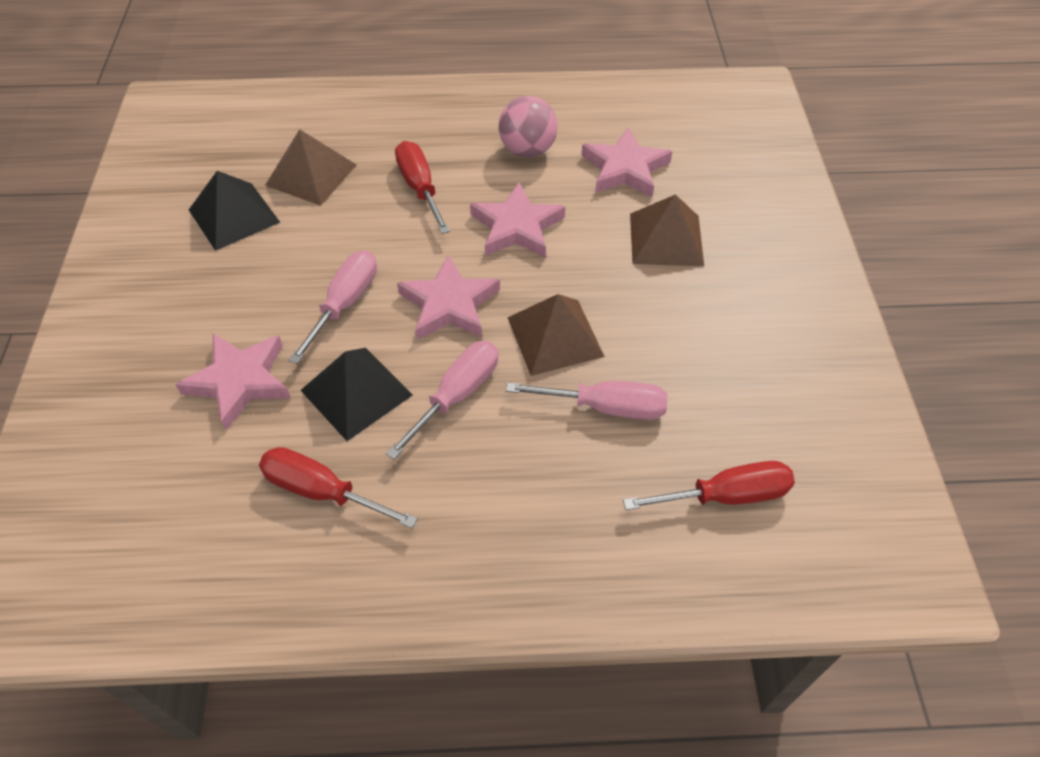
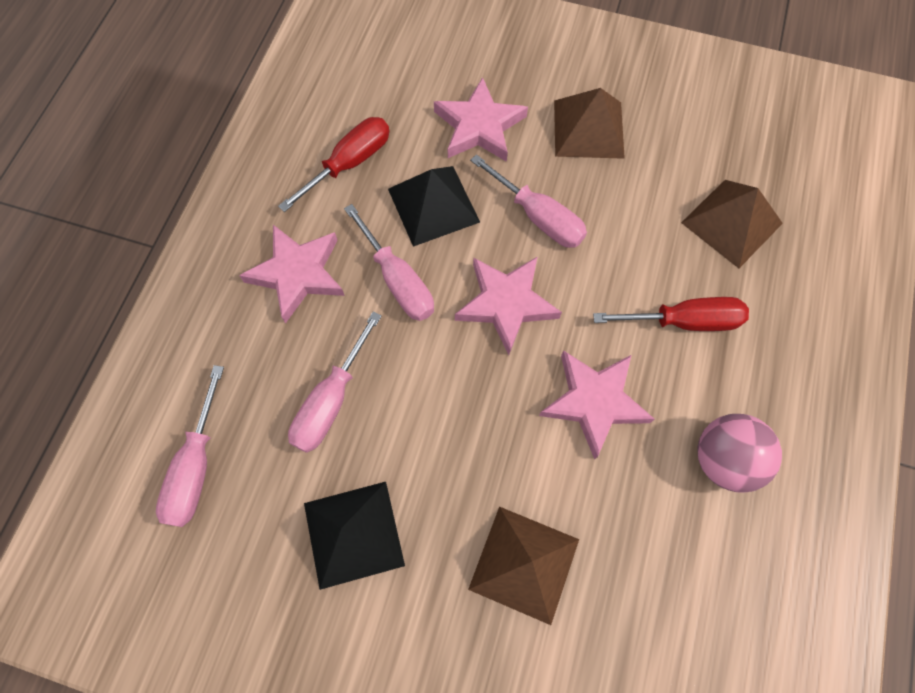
camera: 110 degrees right, 15 degrees up
black pyramid [189,171,280,251] -> black pyramid moved to [304,482,405,590]
brown pyramid [507,294,605,376] -> brown pyramid moved to [554,88,625,159]
pink star [581,127,673,197] -> pink star moved to [239,225,345,323]
red screwdriver [623,461,795,510] -> pink screwdriver [156,365,224,527]

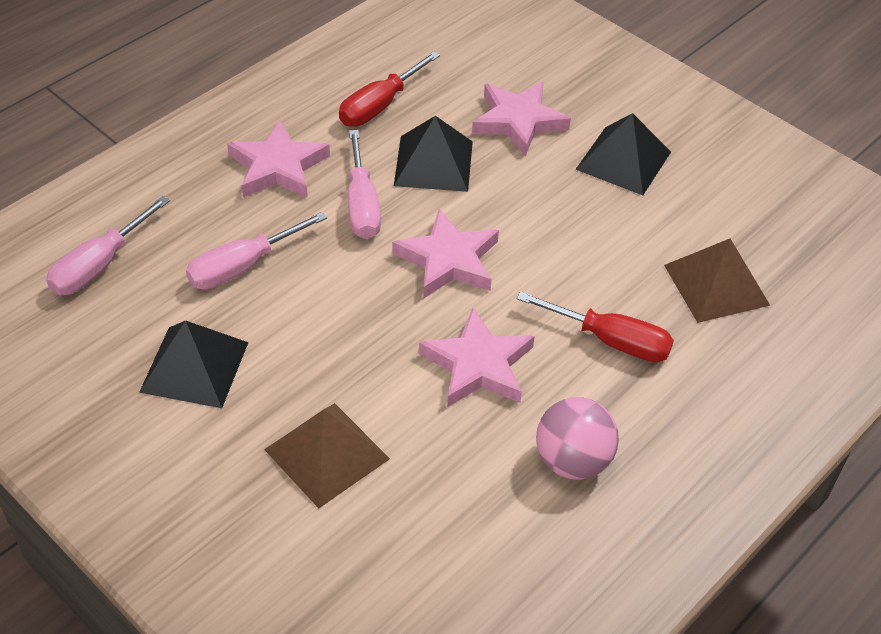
camera: 25 degrees right, 20 degrees down
red screwdriver [278,117,390,212] -> red screwdriver turned 150 degrees clockwise [339,51,440,127]
pink screwdriver [470,154,587,248] -> none
brown pyramid [554,88,625,159] -> black pyramid [575,113,671,195]

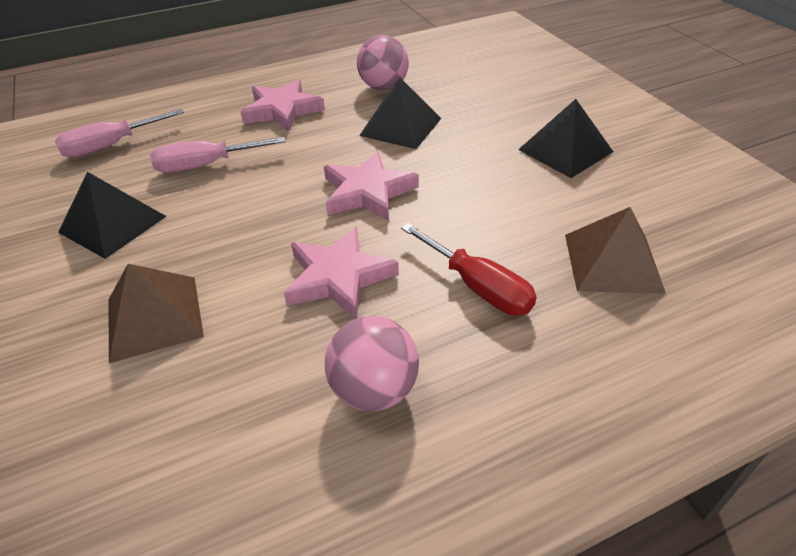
camera: 25 degrees right, 5 degrees down
red screwdriver [339,51,440,127] -> pink ball [357,35,409,90]
pink screwdriver [348,130,381,239] -> none
pink star [472,82,571,156] -> none

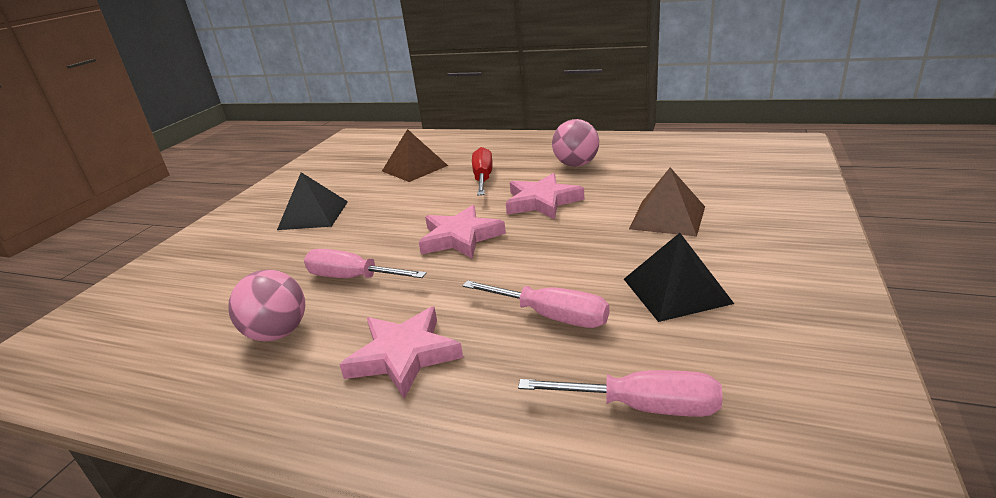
camera: 135 degrees left, 15 degrees down
black pyramid [359,77,441,149] -> pink screwdriver [304,249,426,278]

